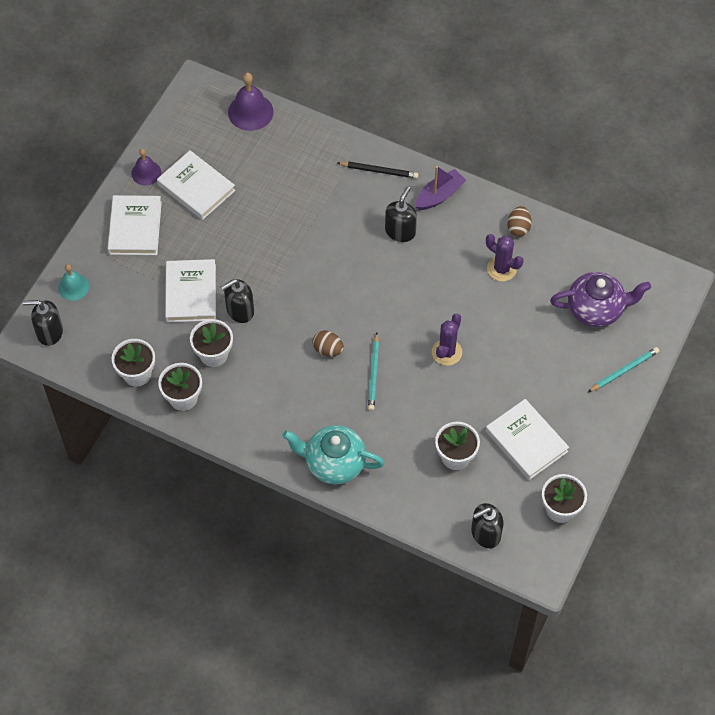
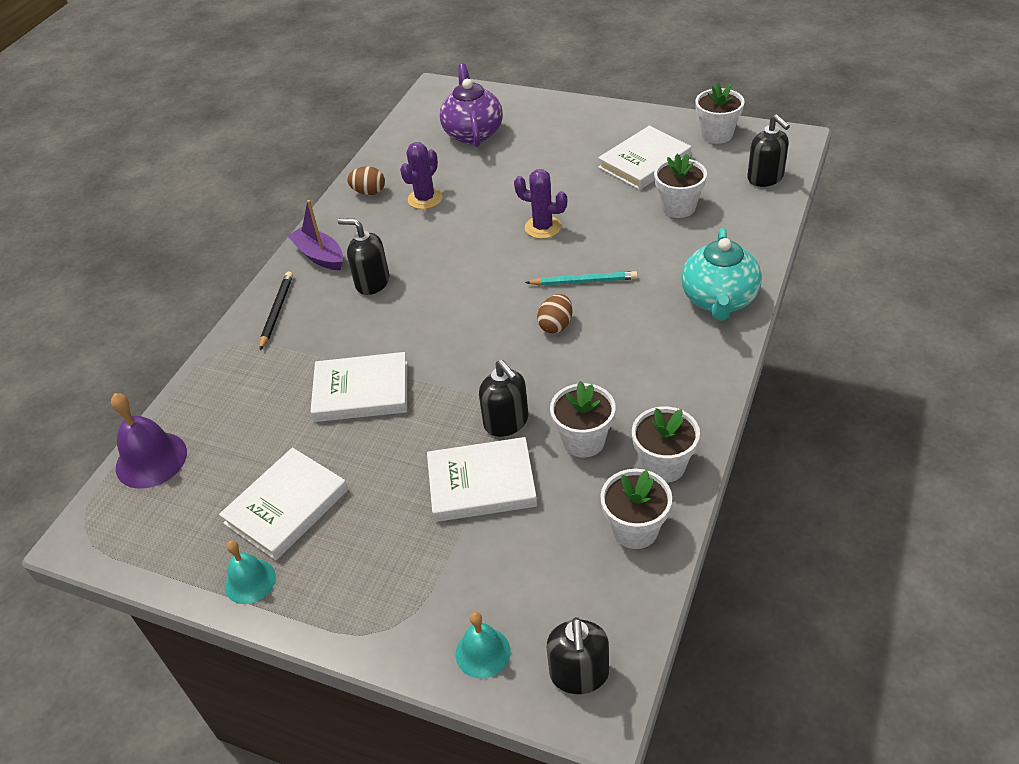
camera: 90 degrees left, 15 degrees down
white book [108,195,162,255] -> white book moved to [310,352,407,422]
purple bell [131,149,161,185] -> turquoise bell [225,541,276,604]
turquoise pencil [588,347,659,392] -> none

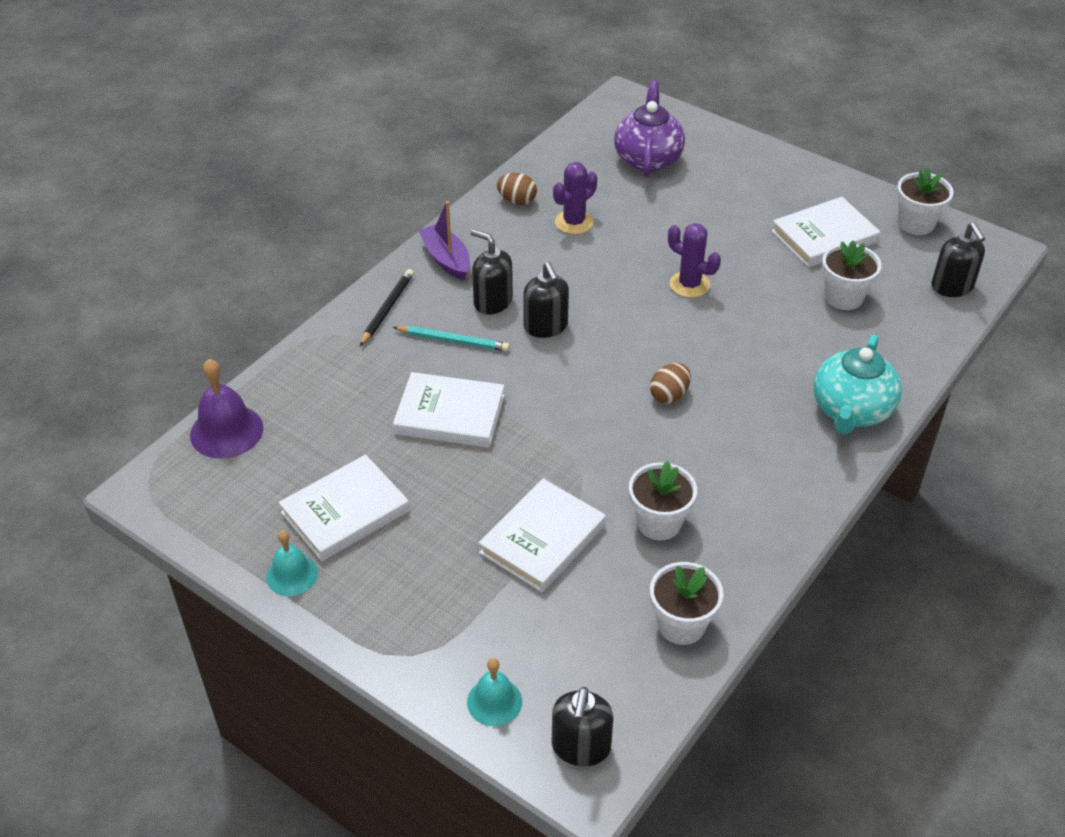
camera: 10 degrees right, 0 degrees up
white book [427,437,537,522] -> white book turned 60 degrees counterclockwise [479,479,606,592]
black soap dispenser [479,360,528,437] -> black soap dispenser moved to [523,262,569,338]
turquoise pencil [525,271,638,286] -> turquoise pencil moved to [393,326,510,352]
white flower pot [632,406,700,483] -> none

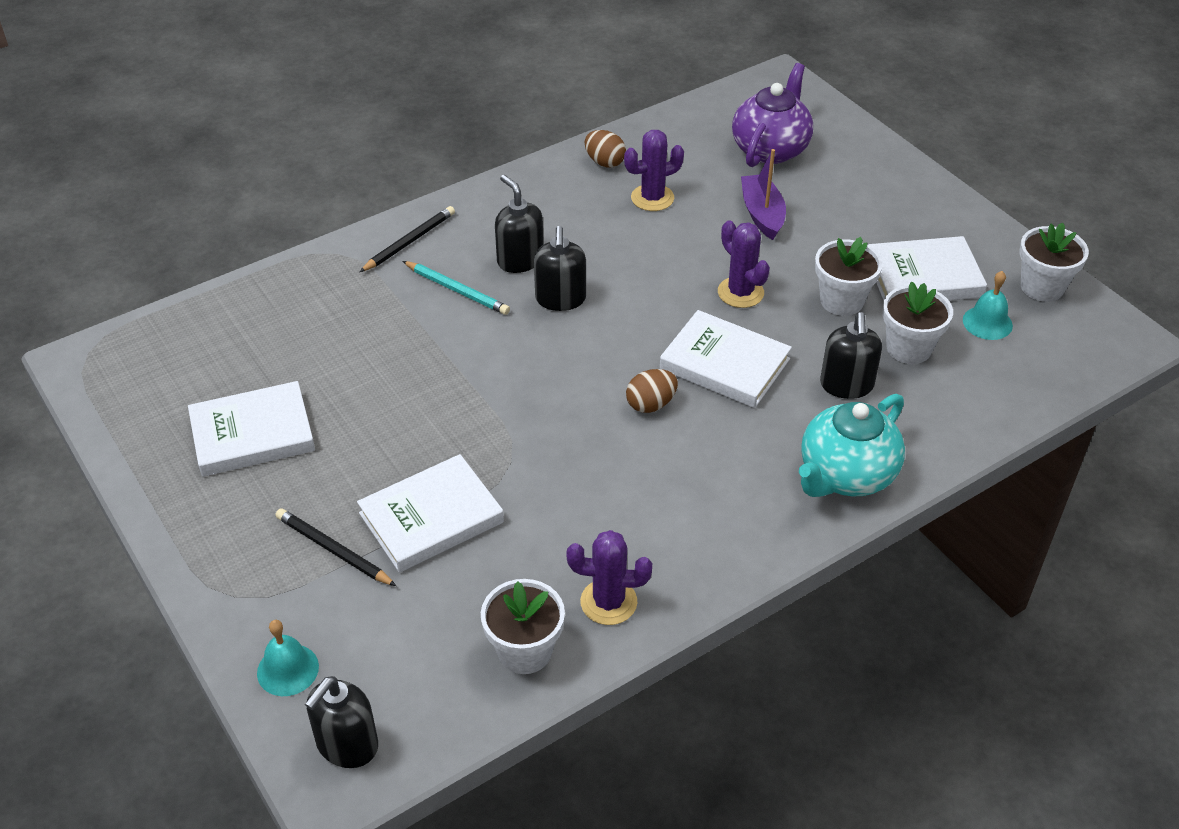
camera: 20 degrees right, 0 degrees up
purple bell [190,359,263,459] -> none
turquoise bell [266,530,318,596] -> turquoise bell moved to [963,271,1013,340]
white book [393,372,505,448] -> white book moved to [660,310,792,408]
purple boat [418,201,470,280] -> purple boat moved to [741,149,786,240]
white flower pot [629,461,697,540] -> white flower pot moved to [815,237,883,316]
black soap dispenser [931,222,985,297] -> black soap dispenser moved to [820,312,882,399]
none -> black pencil [276,508,396,586]
none -> purple cactus [566,530,652,625]

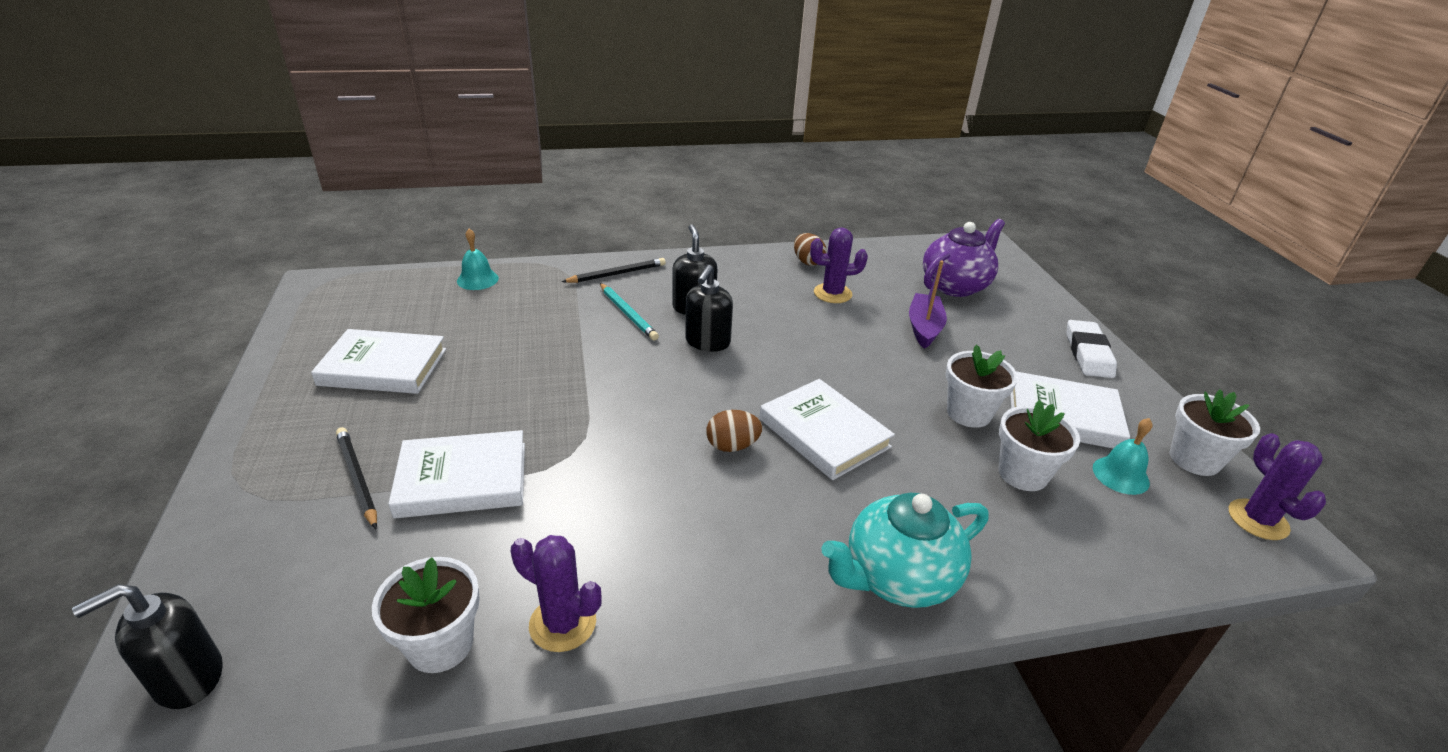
camera: 20 degrees right, 10 degrees down
turquoise bell [257,620,319,696] -> turquoise bell moved to [457,229,499,290]
purple cactus [718,220,770,308] -> purple cactus moved to [1229,433,1326,540]
black soap dispenser [820,312,882,399] -> none
none -> white eraser [1066,320,1117,378]

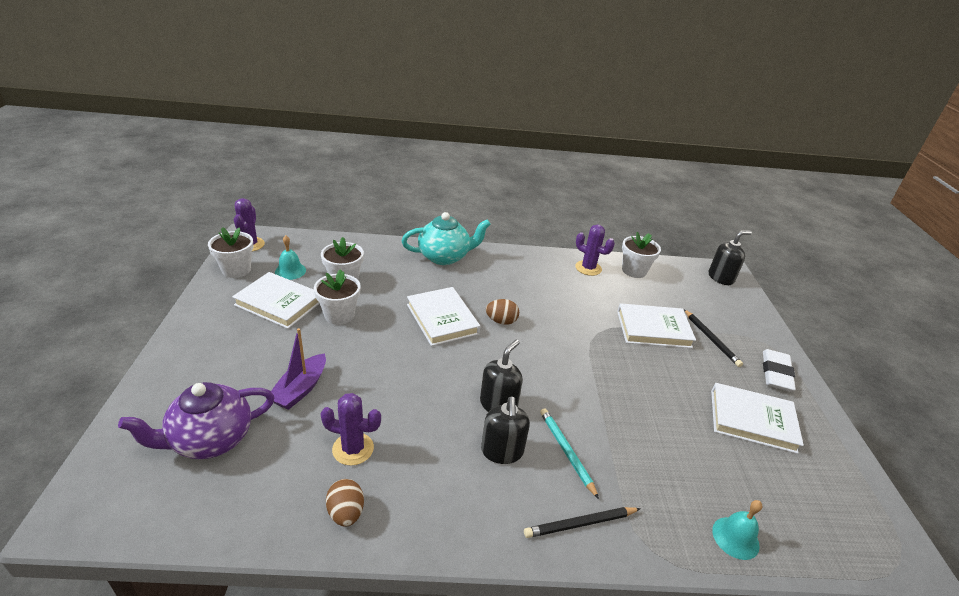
camera: 170 degrees left, 0 degrees up
white eraser [1066,320,1117,378] -> white eraser moved to [763,349,796,392]

